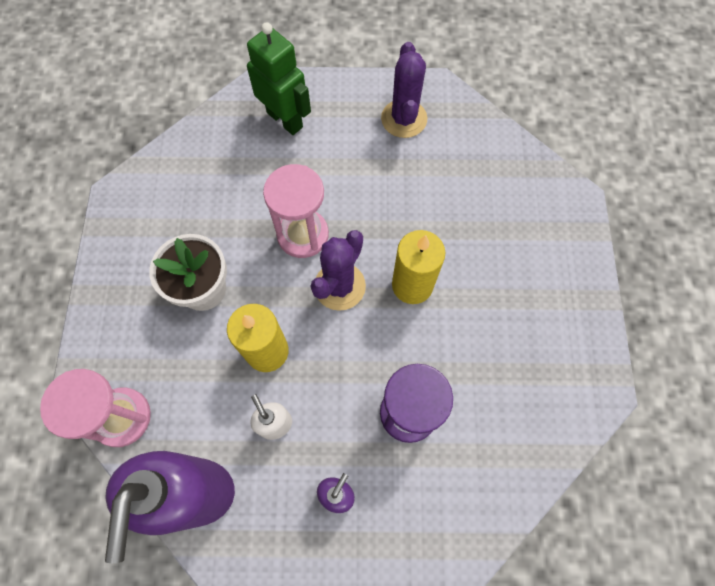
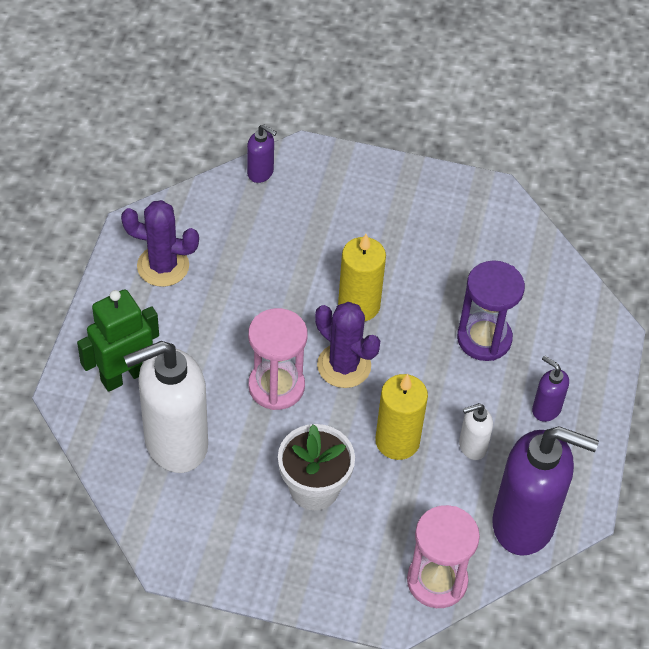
camera: 80 degrees left, 15 degrees down
none -> white soap dispenser [123,341,208,473]
none -> purple soap dispenser [247,124,277,183]

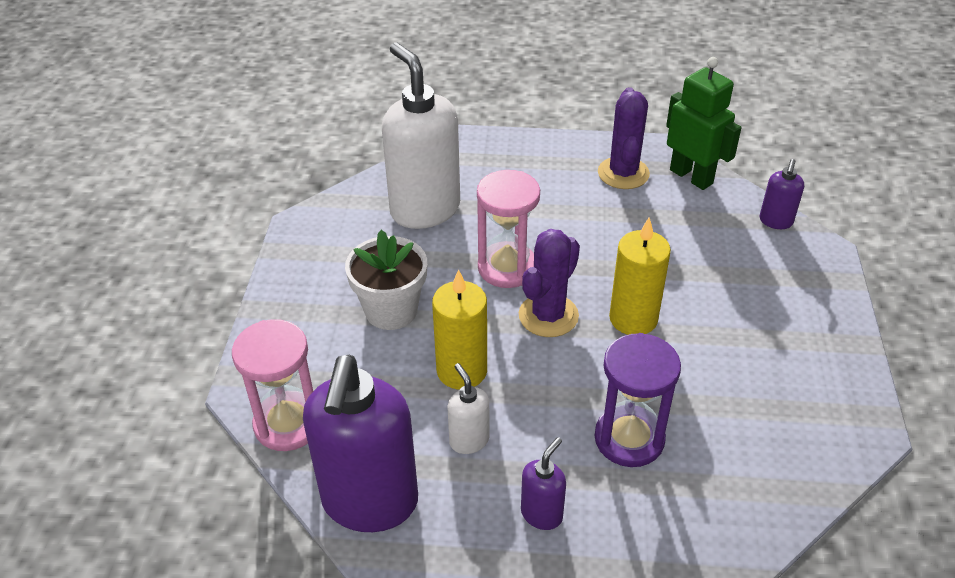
camera: 85 degrees right, 10 degrees down
green robot [77,289,159,392] -> green robot moved to [666,57,741,190]

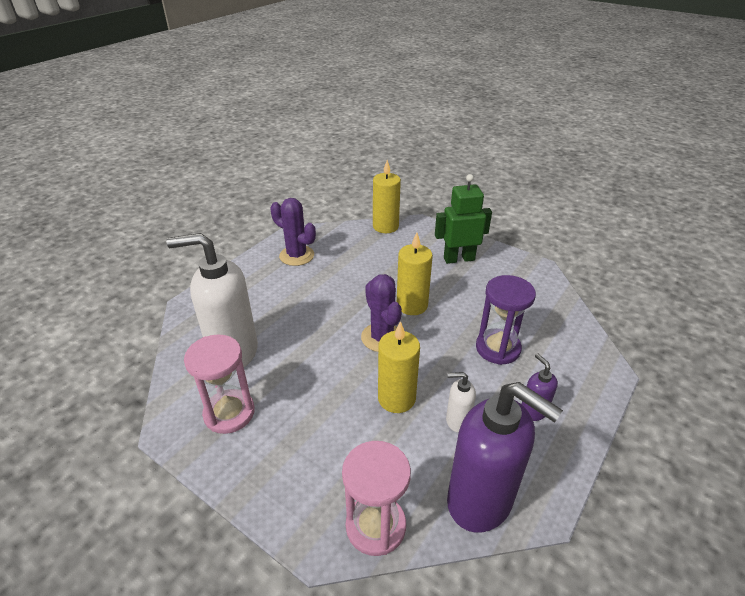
camera: 60 degrees left, 5 degrees down
white flower pot [345,230,427,330] -> none
pink hourglass [477,170,540,288] -> pink hourglass moved to [184,334,255,434]
green robot [666,57,741,190] -> green robot moved to [435,174,492,264]
purple soap dispenser [760,159,804,229] -> yellow candle [373,160,401,233]

